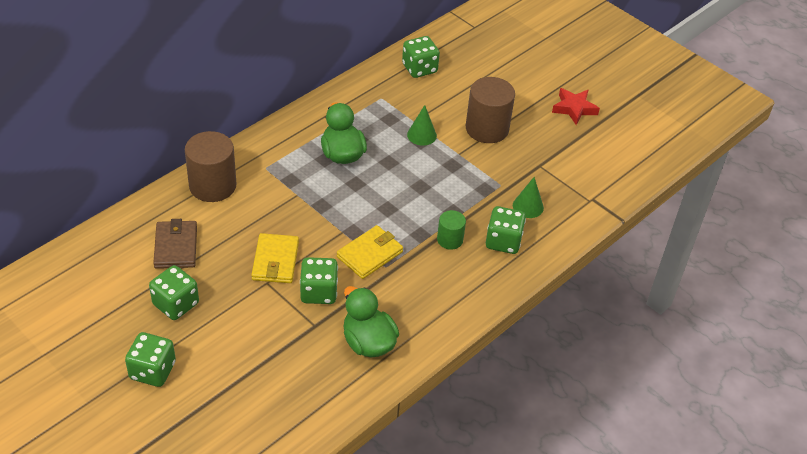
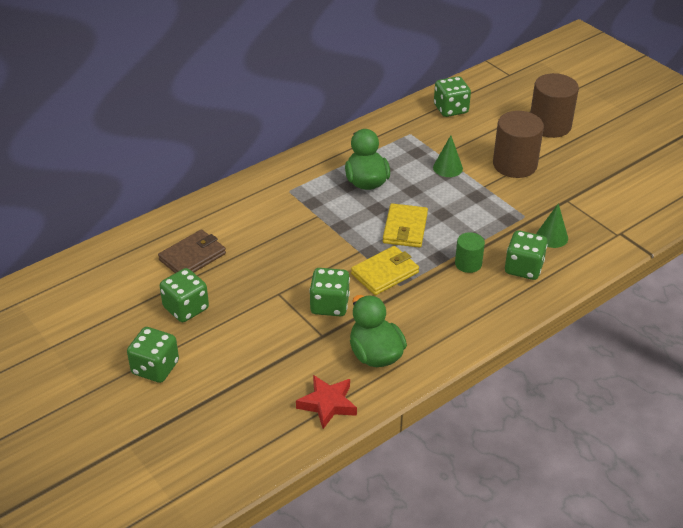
camera: 10 degrees right, 5 degrees down
brown wallet [153,219,197,269] -> brown wallet turned 45 degrees clockwise [158,229,226,273]
brown cylinder [185,131,236,202] -> brown cylinder moved to [530,73,579,138]
yellow wallet [251,233,299,283] -> yellow wallet moved to [383,203,428,248]
red star [552,88,600,125] -> red star moved to [296,375,357,429]

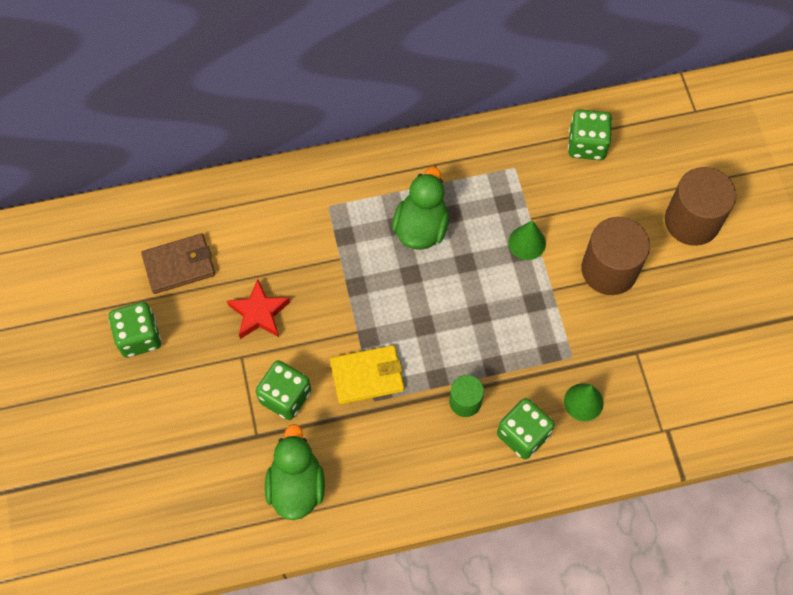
camera: 25 degrees right, 25 degrees up
green dice [127,327,179,383] -> none
red star [296,375,357,429] -> red star moved to [227,279,290,339]
yellow wallet [383,203,428,248] -> none

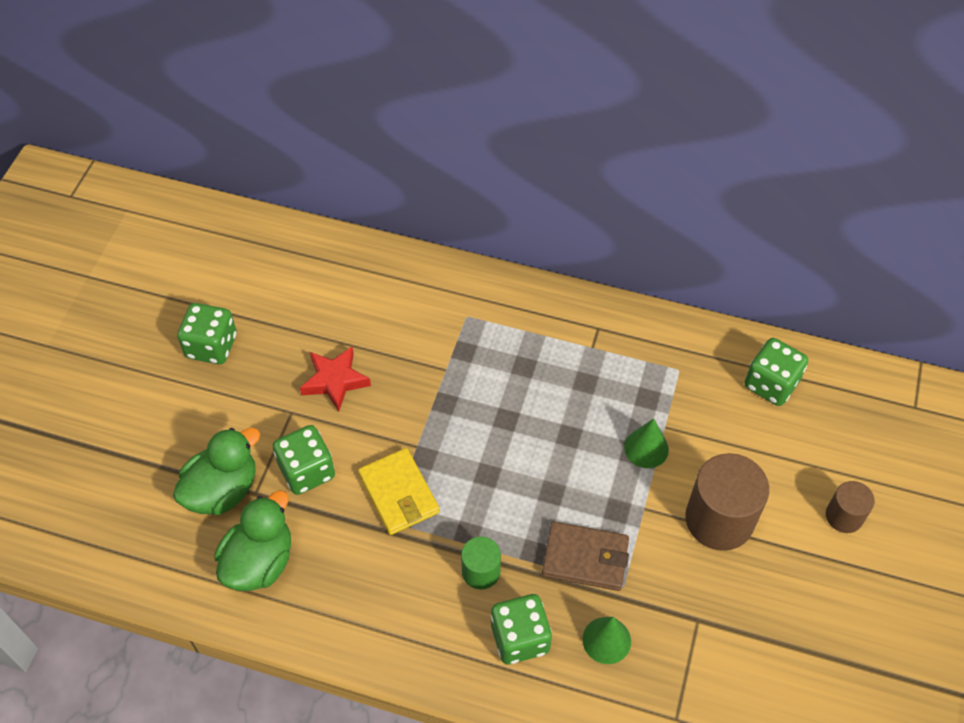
camera: 30 degrees right, 10 degrees down
brown wallet [141,233,215,294] -> brown wallet moved to [542,522,629,591]
yellow wallet [330,345,404,404] -> yellow wallet turned 45 degrees clockwise [358,448,440,535]
green duck [392,167,449,250] -> green duck moved to [173,428,260,515]
brown cylinder [665,167,736,246] -> brown cylinder [826,481,875,533], size x0.55

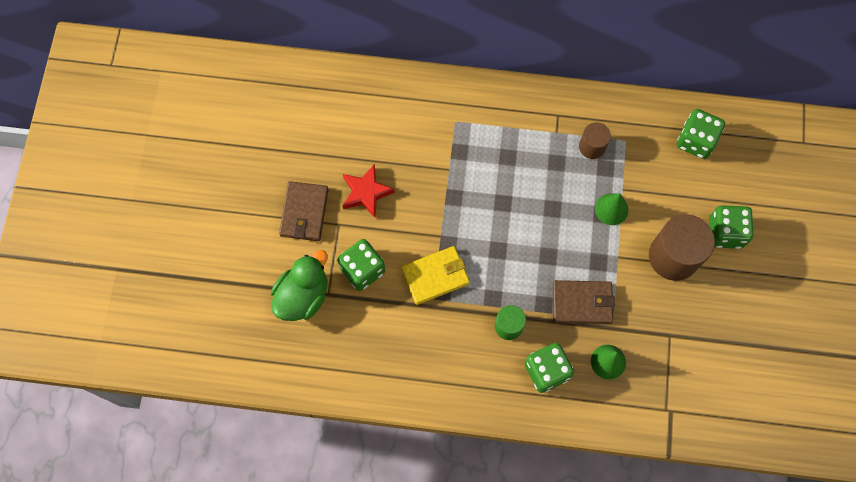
camera: 10 degrees left, 15 degrees up
green dice [177,303,237,364] -> green dice moved to [709,205,754,249]
green duck [214,490,291,591] -> none
yellow wallet [358,448,440,535] -> yellow wallet turned 75 degrees counterclockwise [401,246,470,305]
brown cylinder [826,481,875,533] -> brown cylinder moved to [579,122,611,159]
none -> brown wallet [279,181,329,241]

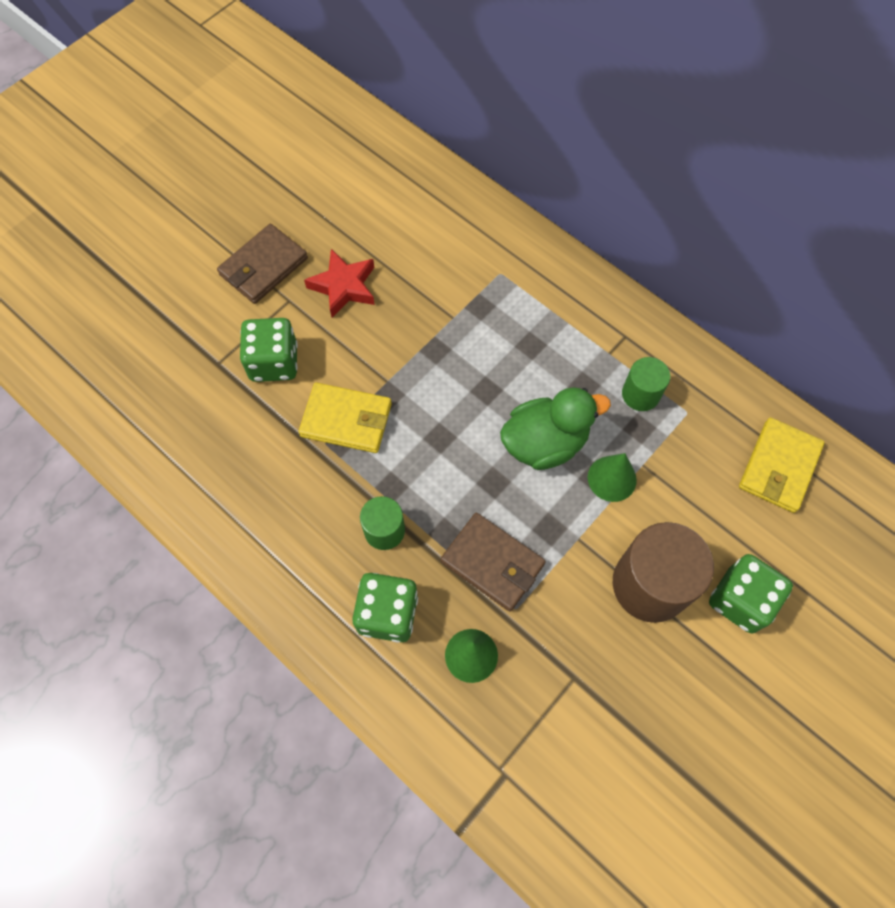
camera: 35 degrees right, 5 degrees down
green duck [271,250,328,321] -> green duck moved to [500,387,611,470]
brown cylinder [579,122,611,159] -> green cylinder [622,357,670,411]
green dice [677,109,725,159] -> yellow wallet [739,417,825,513]

